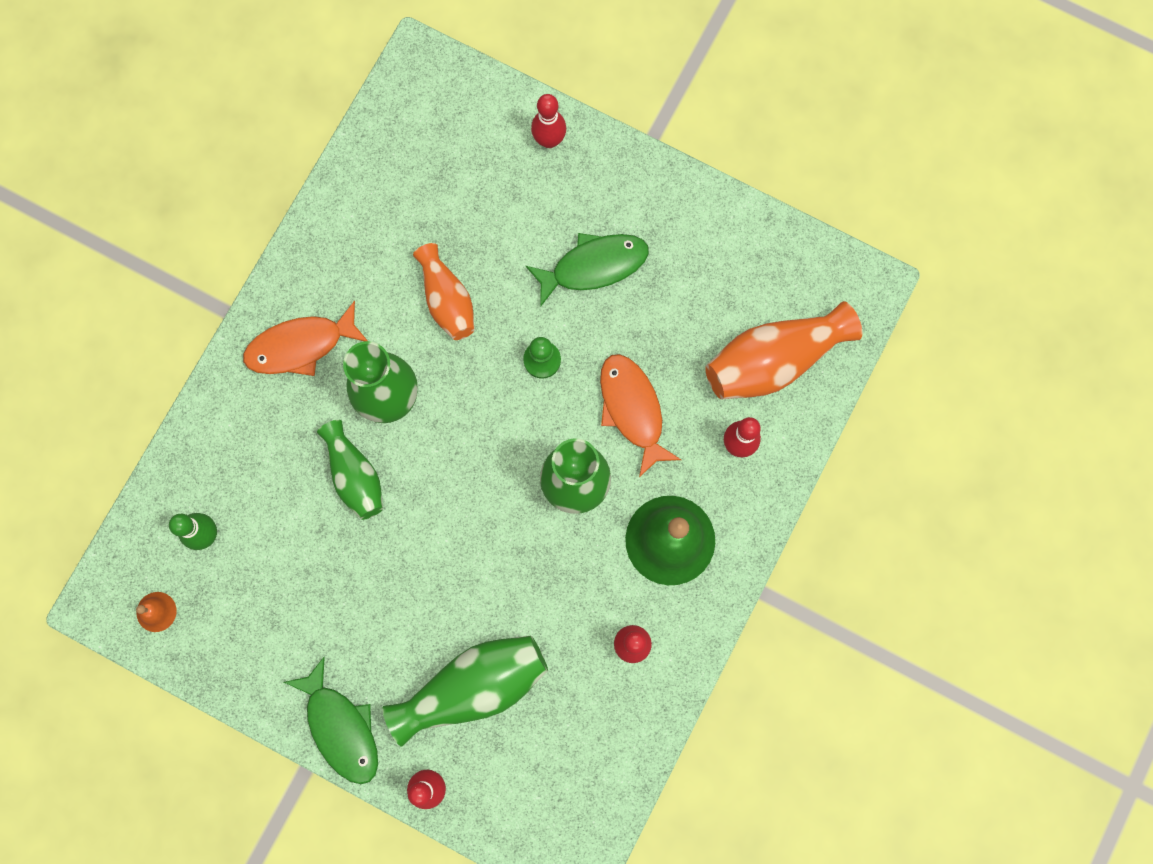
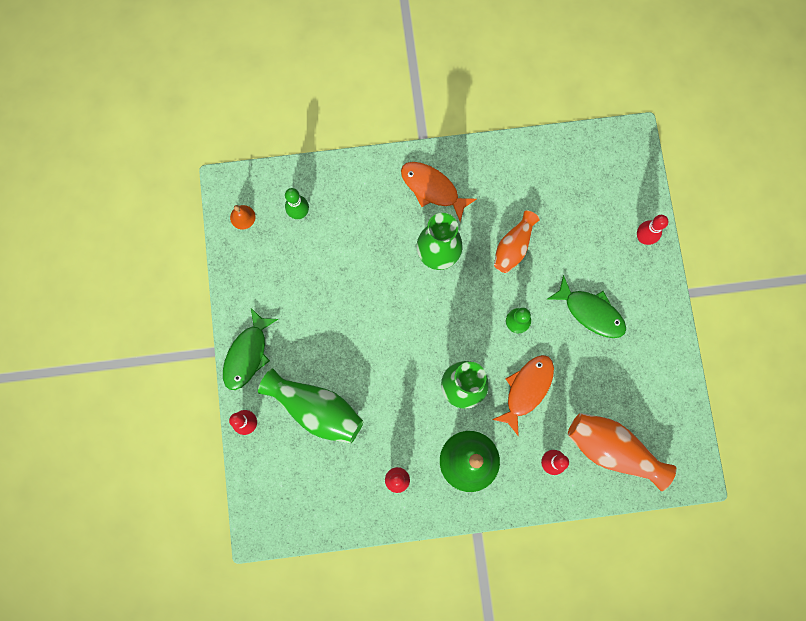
camera: 55 degrees right, 0 degrees up
green vase [317,420,383,520] -> none

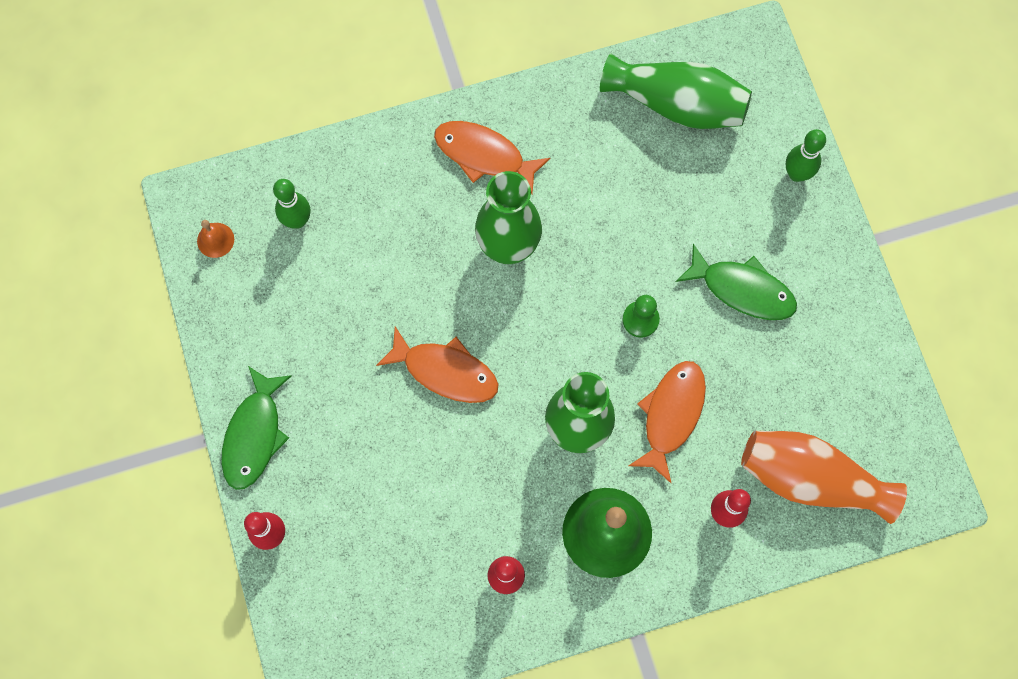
camera: 10 degrees left, 5 degrees down
green vase [258,368,363,444] -> green vase moved to [600,53,752,129]
orange vase [494,210,540,273] -> none
red bowling pin [637,215,668,245] -> green bowling pin [786,129,826,182]
none -> orange fish [376,327,499,403]

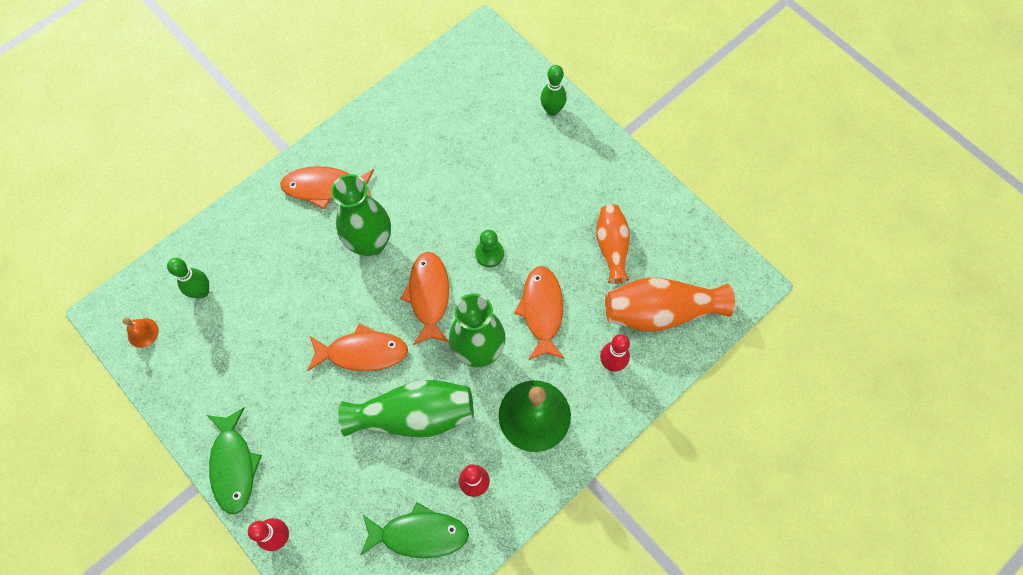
camera: 25 degrees left, 5 degrees down
green vase [600,53,752,129] -> green vase moved to [338,380,474,437]
green fish [676,243,797,320] -> green fish moved to [360,502,469,558]
none -> orange fish [400,252,449,345]
none -> orange vase [596,205,630,284]

